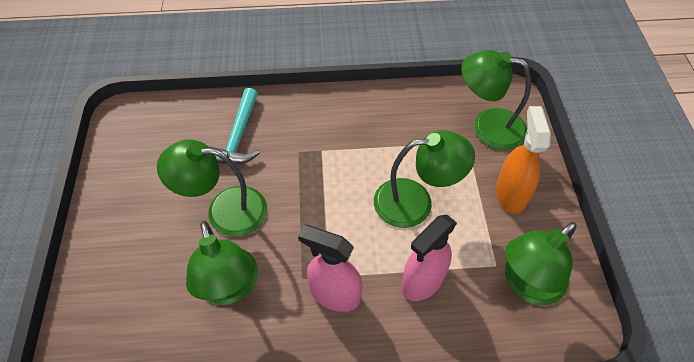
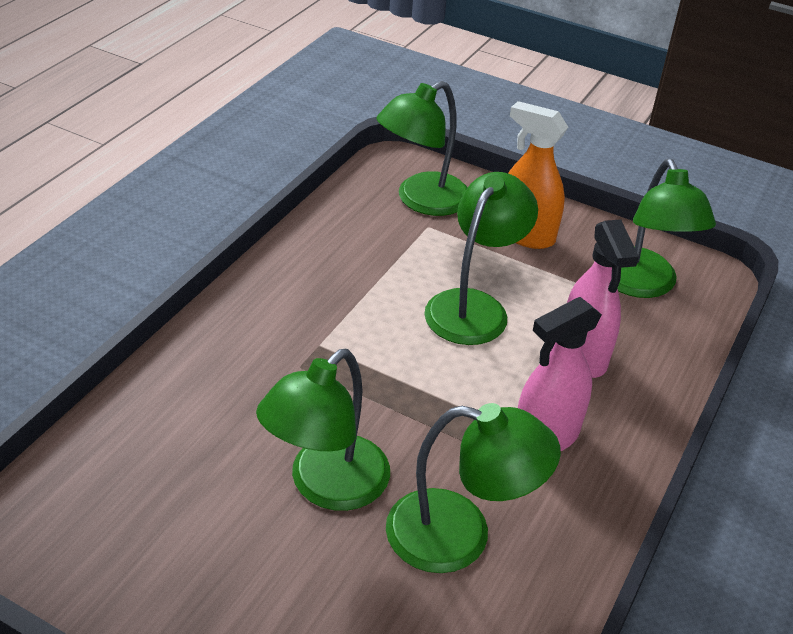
camera: 60 degrees left, 15 degrees down
turquoise hammer [209,88,260,164] -> none

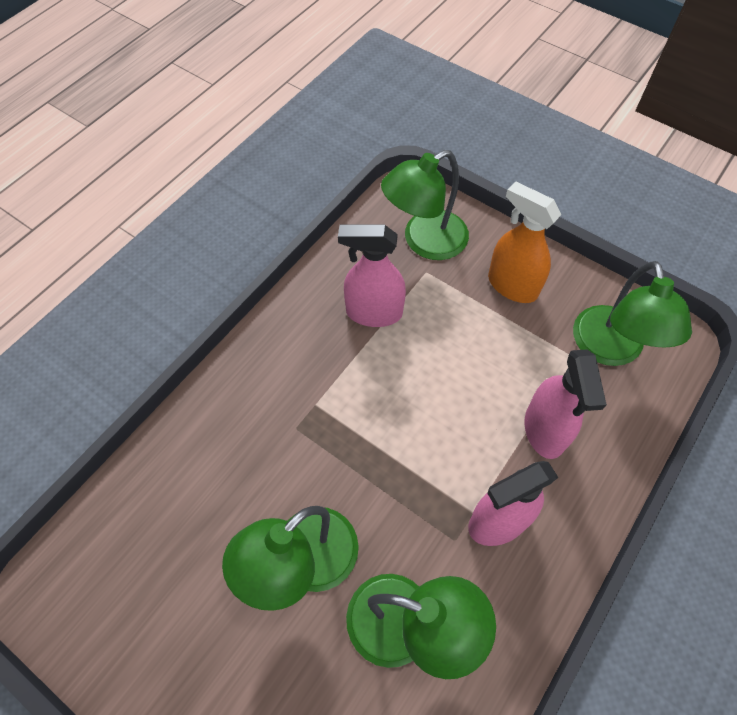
camera: 10 degrees right, 20 degrees up
green lamp [424,172,538,345] -> none
none -> pink spray bottle [338,224,406,327]

